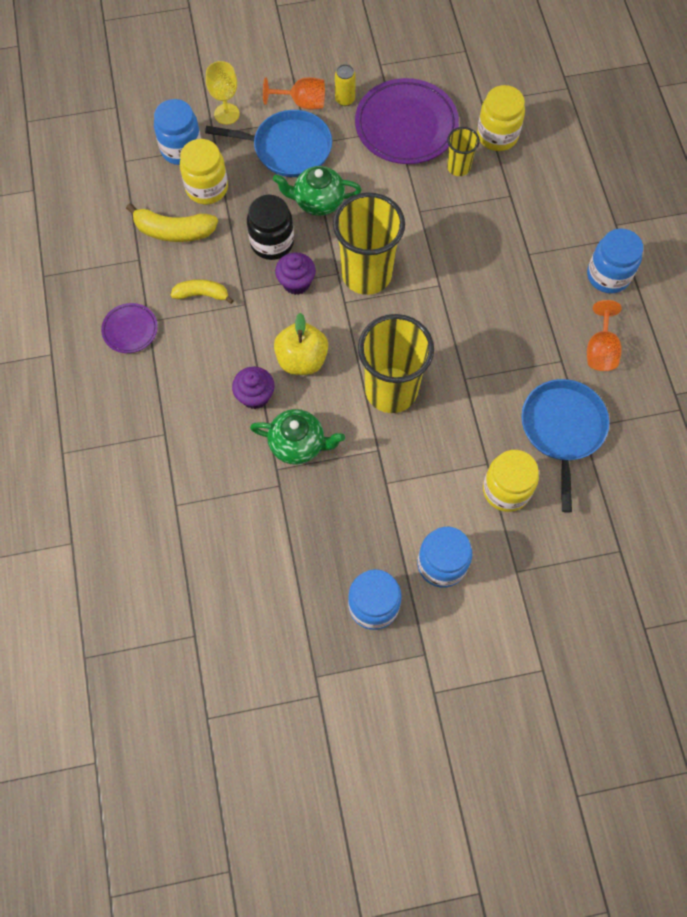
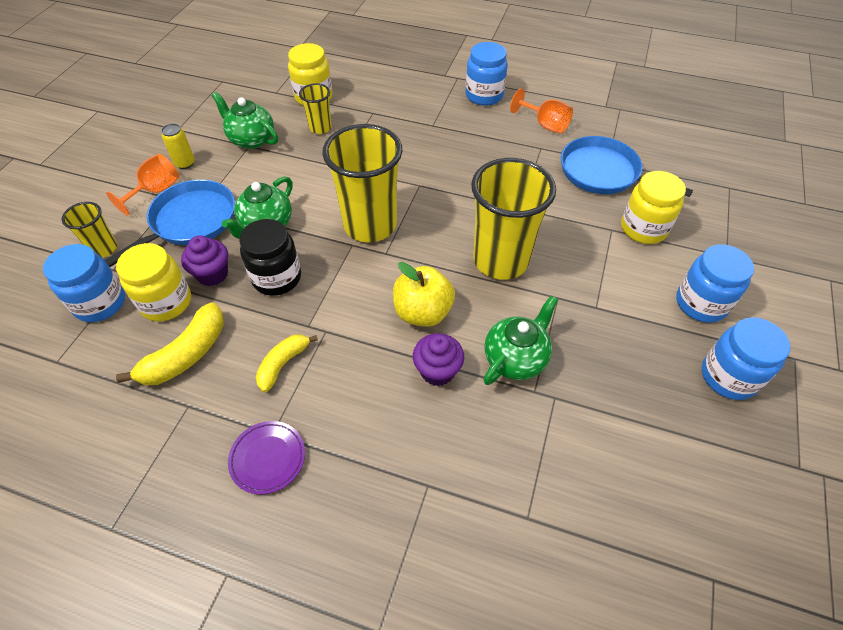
camera: 60 degrees left, 15 degrees down
yellow goblet [206,61,240,125] -> yellow cup [62,202,117,258]
purple cupcake [275,252,316,295] -> purple cupcake moved to [181,235,228,286]
purple plate [355,78,459,164] -> green teapot [212,92,278,149]

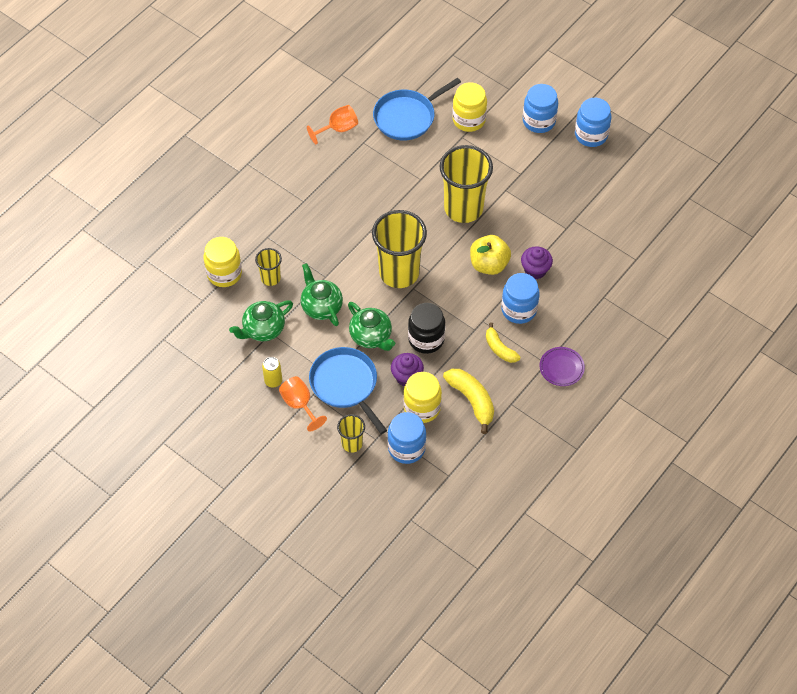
camera: 70 degrees left, 5 degrees up
blue jar [465,42,508,106] -> blue jar moved to [501,273,540,324]
green teapot [484,296,558,385] -> green teapot moved to [300,263,343,326]

